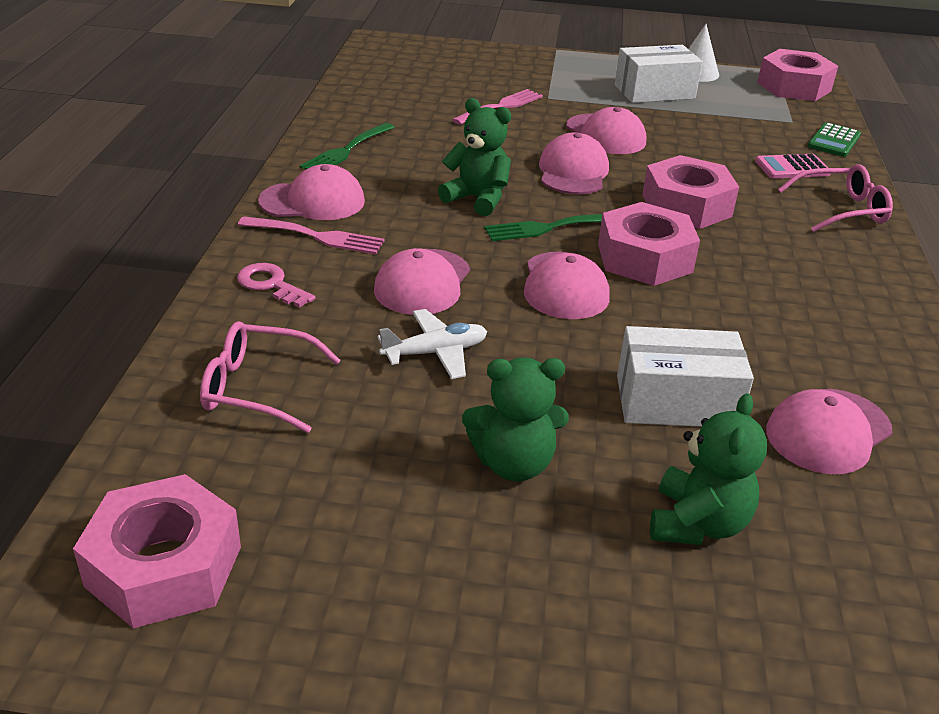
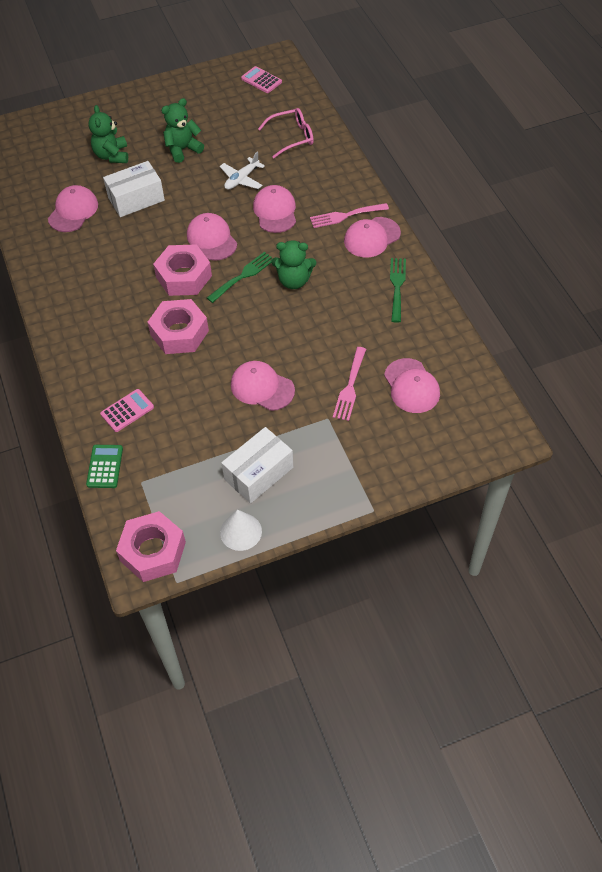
camera: 155 degrees right, 20 degrees up
pink nut [73,474,241,628] -> pink calculator [241,66,282,93]
pink key [237,263,315,308] -> none
pink cap [539,132,609,195] -> pink cap moved to [384,358,440,413]
pink glasses [778,164,893,232] -> none

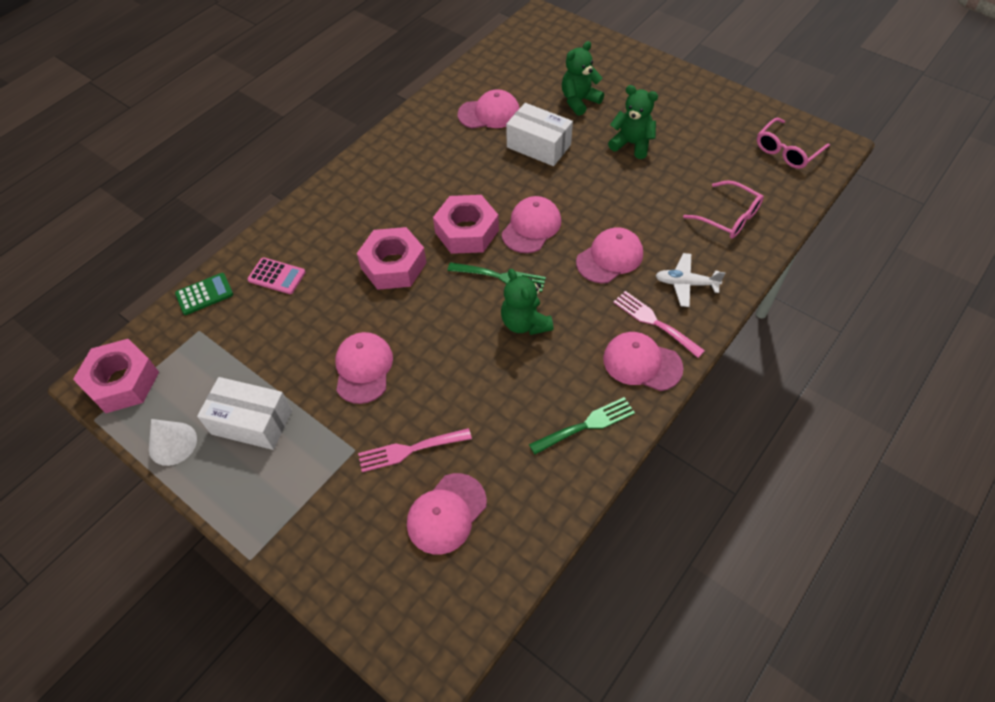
camera: 60 degrees right, 0 degrees up
white plane [220,152,265,189] -> white plane moved to [655,253,725,307]
pink calculator [241,66,282,93] -> pink glasses [757,117,830,169]

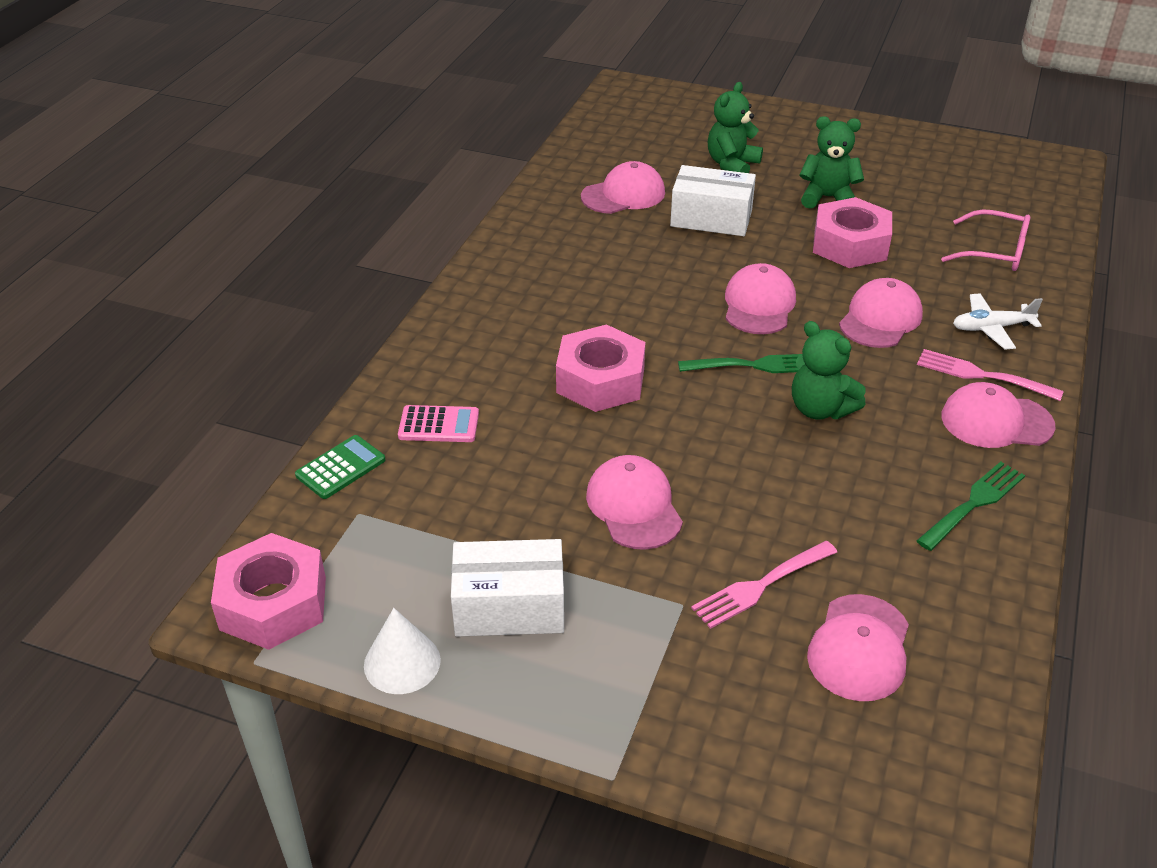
camera: 20 degrees left, 15 degrees down
pink nut [433,195,499,254] -> pink nut moved to [813,197,892,268]
pink glasses [757,117,830,169] -> none

